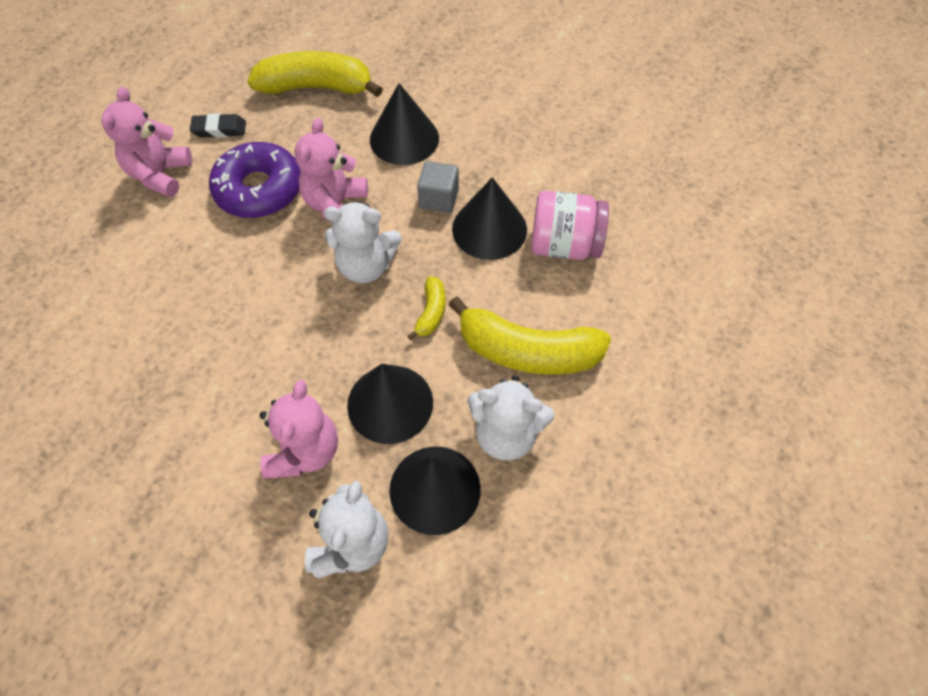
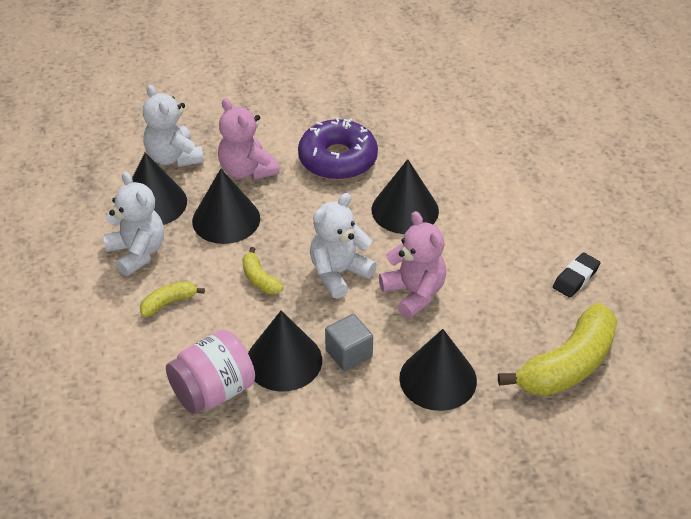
camera: 135 degrees right, 15 degrees down
pink teddy bear [101,87,192,197] -> none
purple donut [209,142,301,218] -> purple donut moved to [298,117,378,180]
yellow banana [448,296,611,375] -> yellow banana [140,281,205,317], size x0.47
white teddy bear [467,375,555,461] -> white teddy bear turned 90 degrees clockwise [103,172,164,276]
none -> black cone [371,159,439,234]

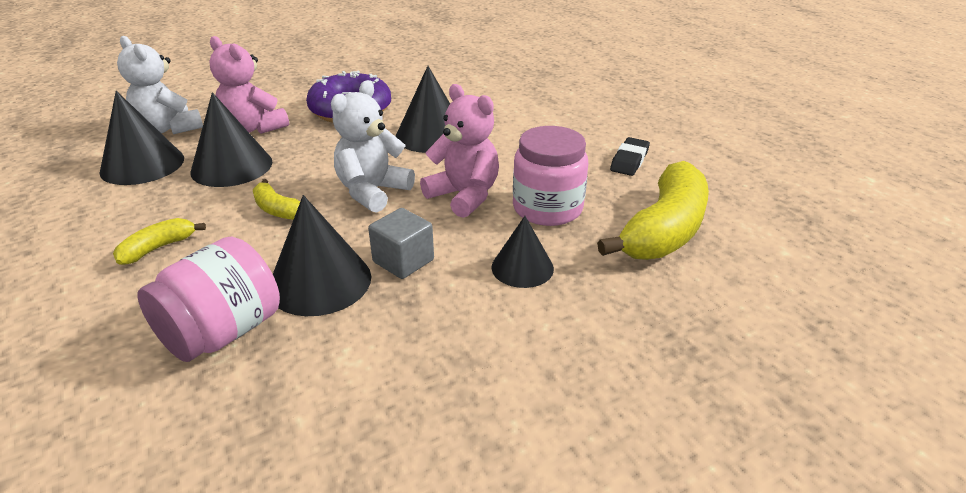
camera: 15 degrees left, 10 degrees down
white teddy bear [103,172,164,276] -> none
black cone [399,329,477,411] -> black cone [492,216,554,288], size x0.63
none -> pink jar [513,126,588,226]

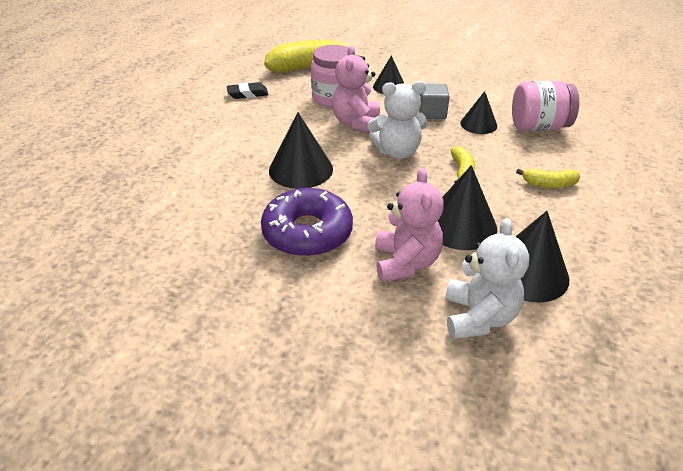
camera: 130 degrees left, 5 degrees up
black cone [273,195,371,316] -> black cone [460,91,497,134], size x0.63

